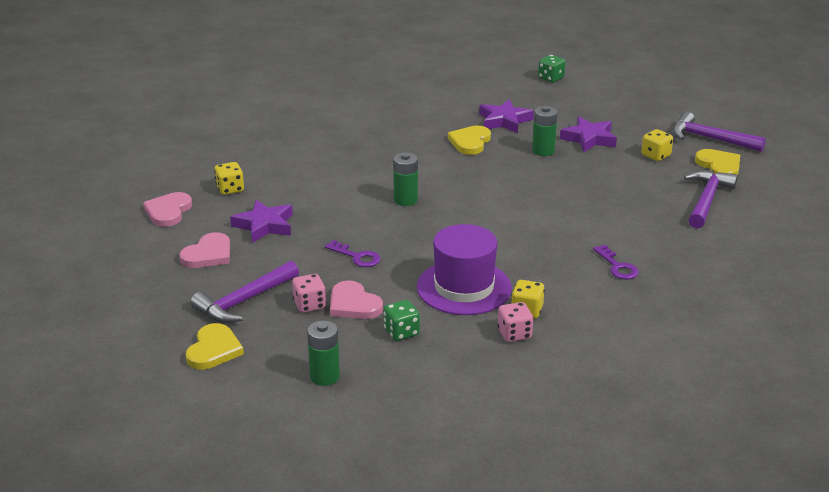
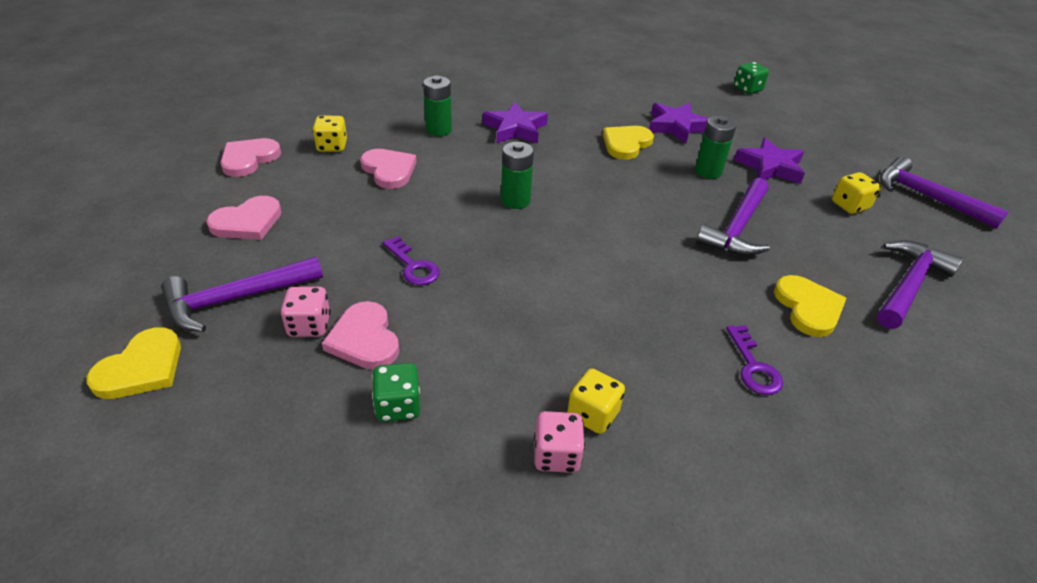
camera: 15 degrees right, 10 degrees up
purple star [230,200,293,243] -> purple star moved to [483,102,548,144]
green battery [307,321,340,386] -> green battery moved to [423,76,452,136]
purple hat [417,224,512,315] -> none
yellow heart [695,149,740,175] -> yellow heart moved to [774,275,847,337]
none -> pink heart [360,149,416,189]
none -> purple hammer [696,178,770,256]

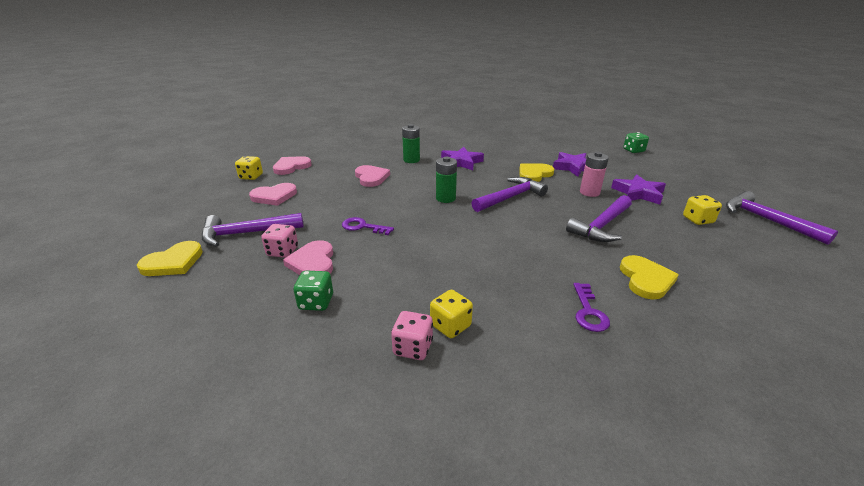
camera: 15 degrees right, 10 degrees down
yellow dice [312,116,347,152] -> yellow dice moved to [235,156,263,180]
purple key [383,236,440,285] -> purple key turned 135 degrees clockwise [342,217,394,235]
green battery [695,116,736,179] -> pink battery [580,152,609,197]
purple hammer [877,240,963,329] -> purple hammer moved to [472,177,548,212]

